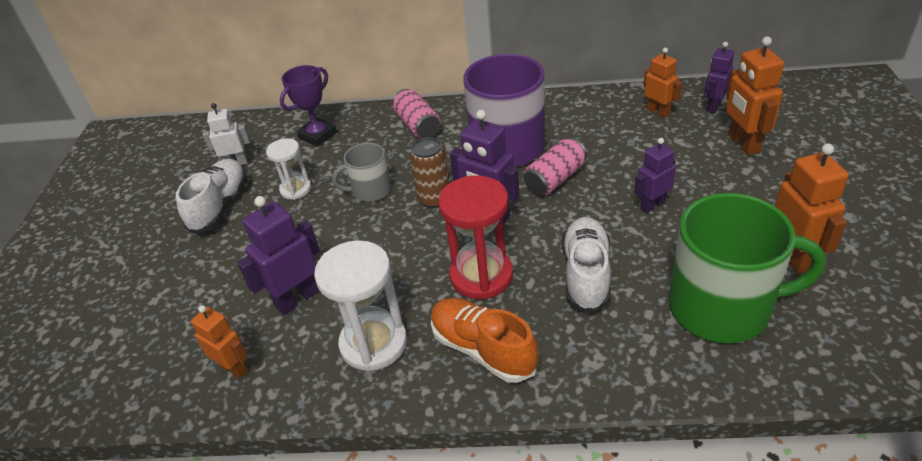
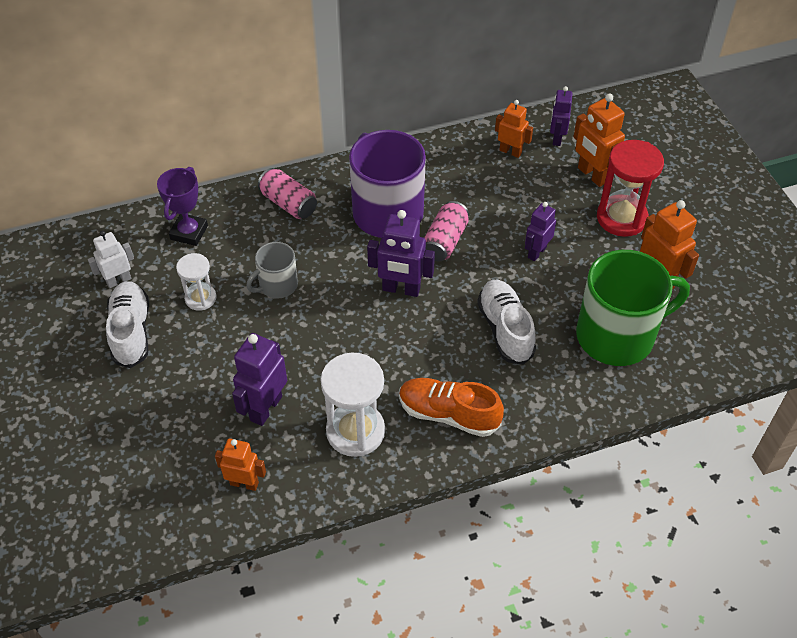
camera: 25 degrees left, 10 degrees up
brown can [410,137,449,208] -> none
red hourglass [438,175,513,299] -> red hourglass moved to [597,140,664,237]

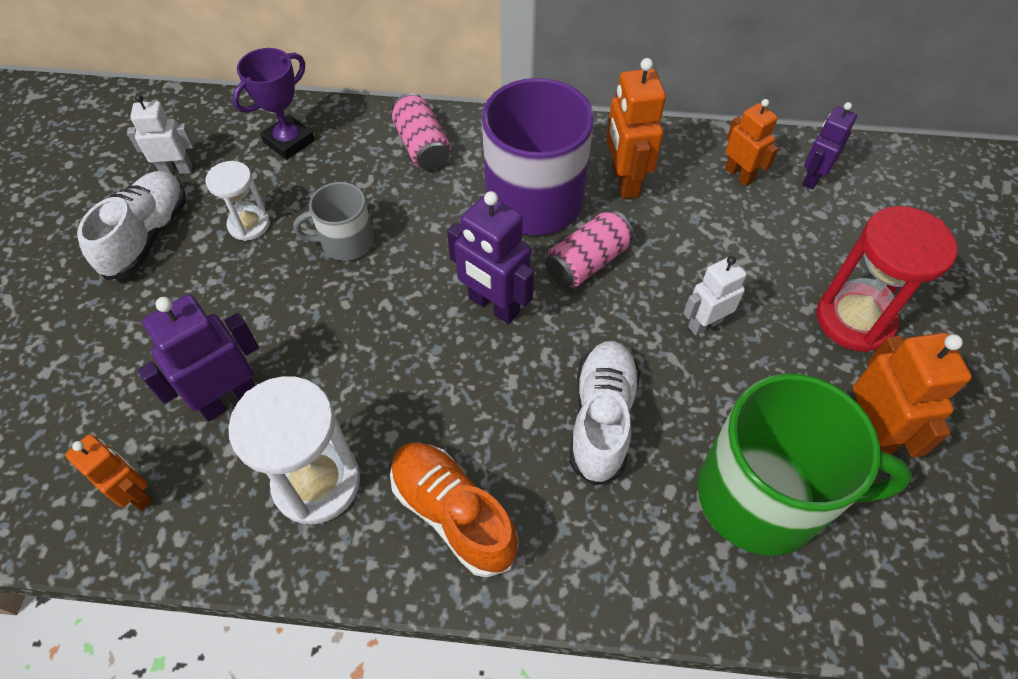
camera: 25 degrees right, 5 degrees up
purple robot [525,202,556,261] -> white robot [684,256,746,335]
orange robot [573,93,625,187] -> orange robot moved to [606,58,666,199]

